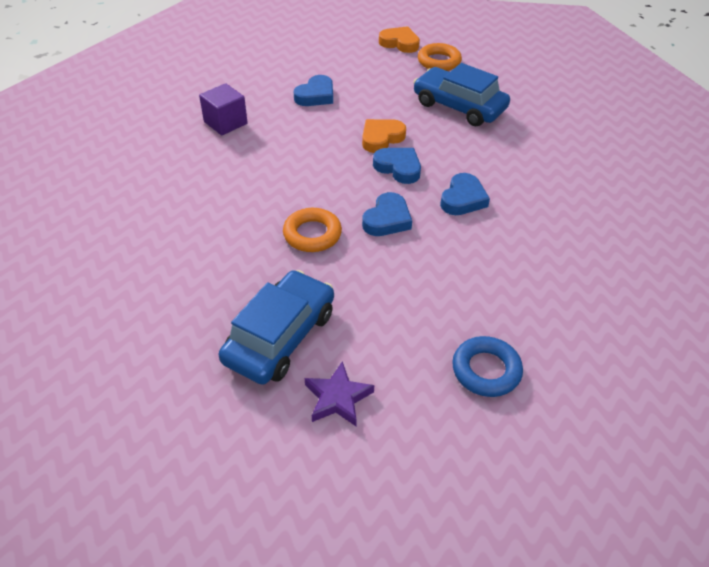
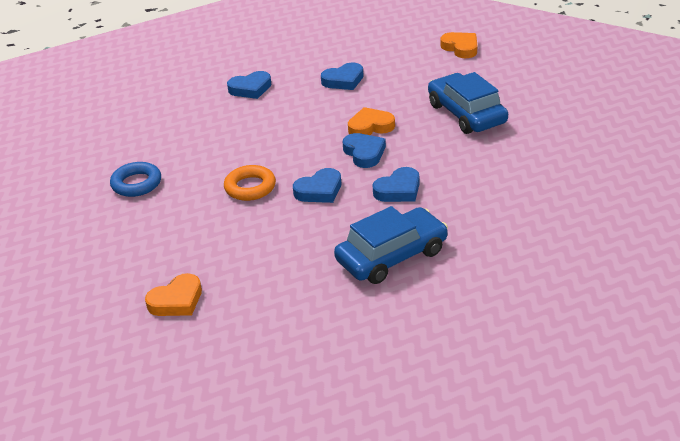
camera: 30 degrees right, 10 degrees down
purple cube [199,83,248,135] -> blue heart [227,71,272,99]
blue car [219,270,334,385] -> blue car moved to [334,206,448,284]
purple star [305,361,374,426] -> orange heart [145,273,202,316]
orange ring [418,43,462,71] -> none
blue ring [452,336,523,397] -> blue ring moved to [110,162,161,197]

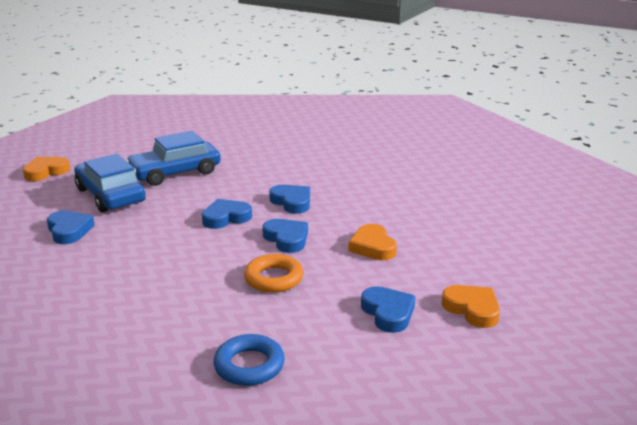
camera: 95 degrees left, 10 degrees down
blue heart [227,71,272,99] -> blue heart moved to [361,286,415,333]
blue car [334,206,448,284] -> blue car moved to [74,154,146,212]
orange heart [348,107,395,135] -> orange heart moved to [348,224,397,260]

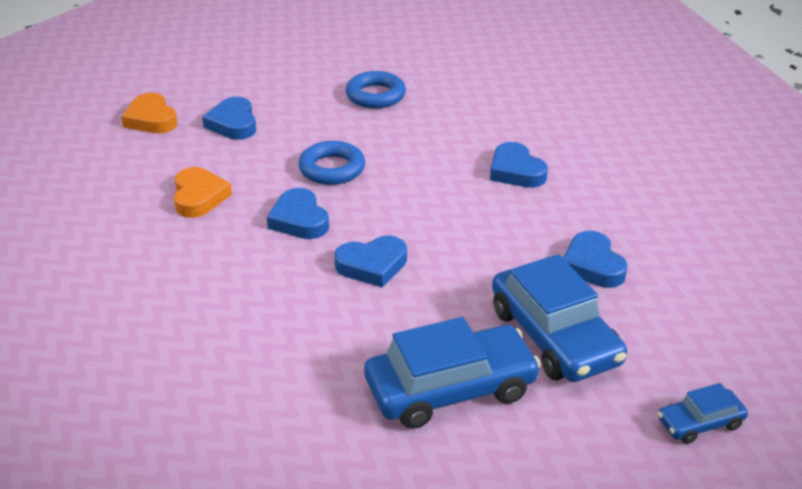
camera: 170 degrees left, 10 degrees up
orange heart [23,157,70,181] -> blue car [658,383,748,444]
orange ring [244,254,304,293] -> blue ring [298,141,365,185]
blue heart [269,185,310,214] -> blue heart moved to [490,142,548,188]

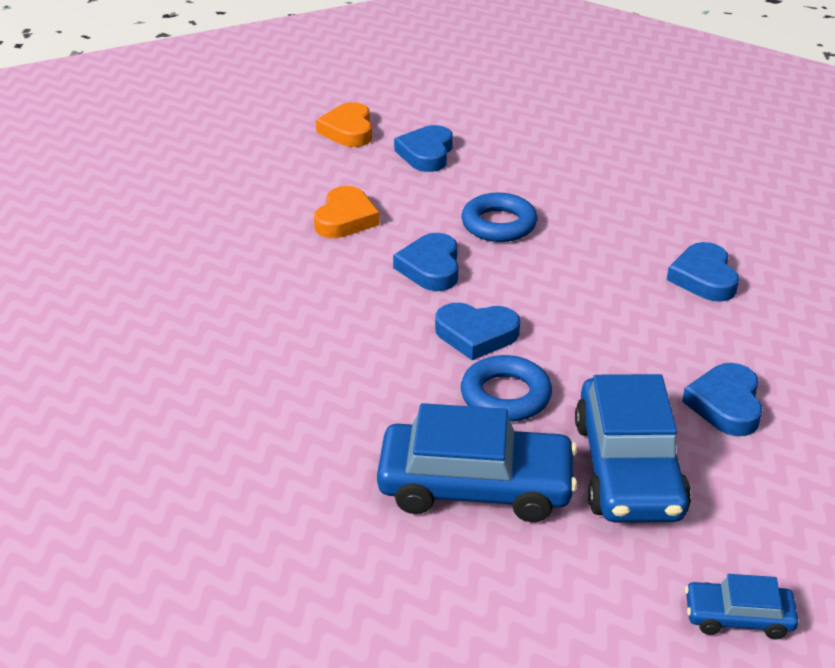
camera: 25 degrees right, 0 degrees up
blue ring [346,71,406,108] -> blue ring moved to [461,355,552,422]

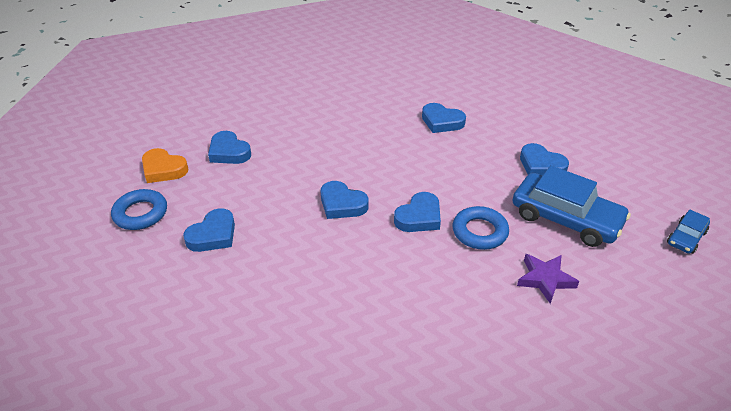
camera: 55 degrees left, 5 degrees up
orange heart [314,186,380,238] -> none
blue car [377,403,577,522] -> purple star [517,254,579,304]
blue ring [461,193,537,242] -> blue ring moved to [111,189,167,230]
none -> blue heart [183,208,235,252]

